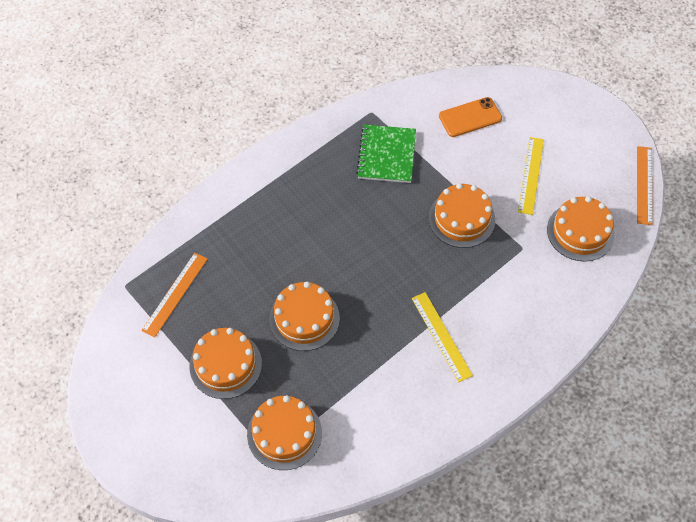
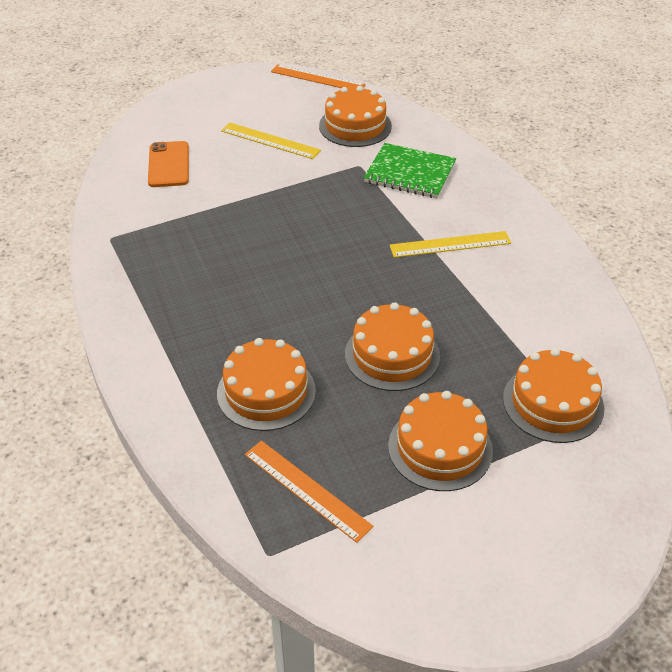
camera: 75 degrees left, 15 degrees down
green notebook [356,125,416,183] -> green notebook moved to [364,143,456,198]
orange cake [429,183,495,248] -> orange cake moved to [217,338,316,431]

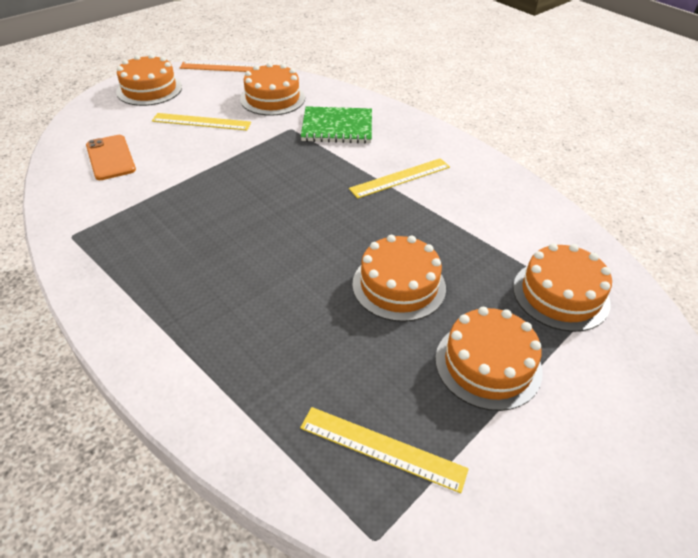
camera: 20 degrees left, 0 degrees up
orange cake [217,338,316,431] -> orange cake moved to [116,54,182,106]
orange ruler [245,441,374,543] -> yellow ruler [300,407,469,493]

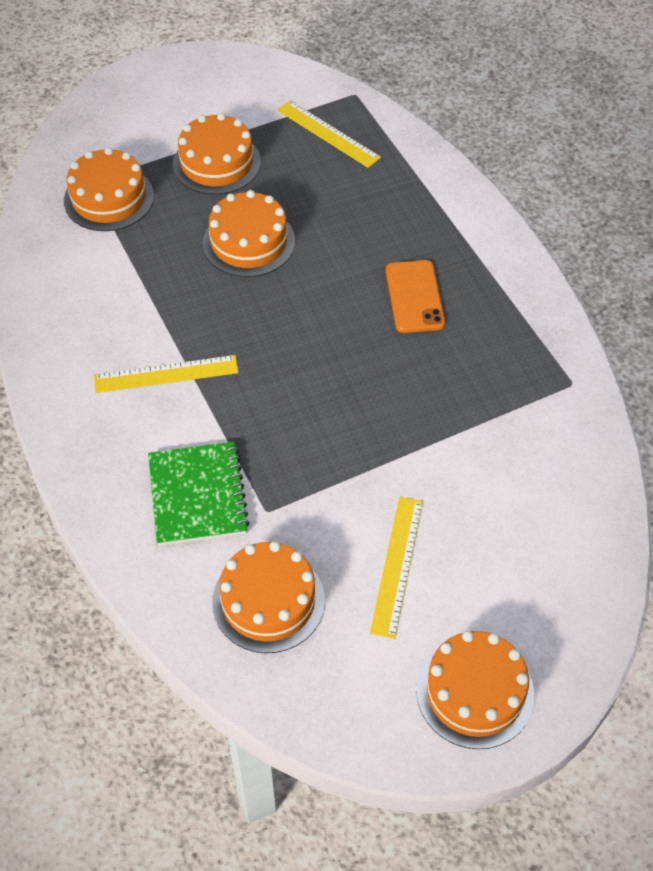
camera: 160 degrees left, 10 degrees up
orange phone [86,135,136,180] -> orange phone moved to [386,260,445,333]
yellow ruler [152,113,251,130] -> yellow ruler turned 75 degrees clockwise [370,497,423,639]
orange ruler [180,62,263,72] -> none
green notebook [301,106,372,143] -> green notebook turned 60 degrees clockwise [148,442,250,546]

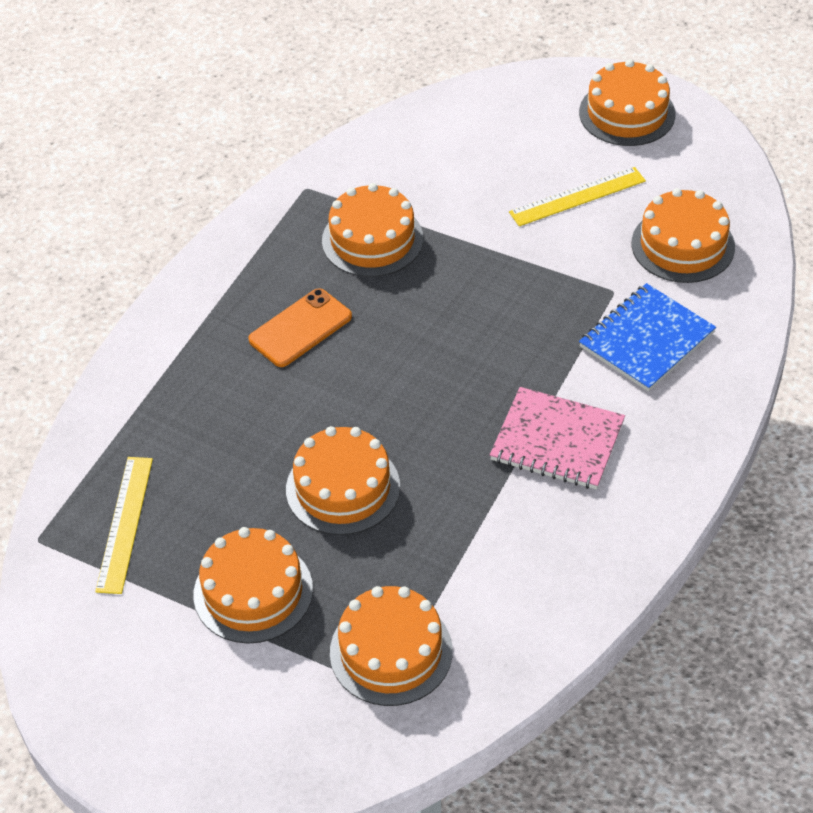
camera: 125 degrees left, 5 degrees down
yellow ruler [94,355,239,393] -> pink notebook [490,387,625,489]
green notebook [148,442,250,546] -> blue notebook [579,283,716,392]
none -> orange cake [322,183,423,277]

